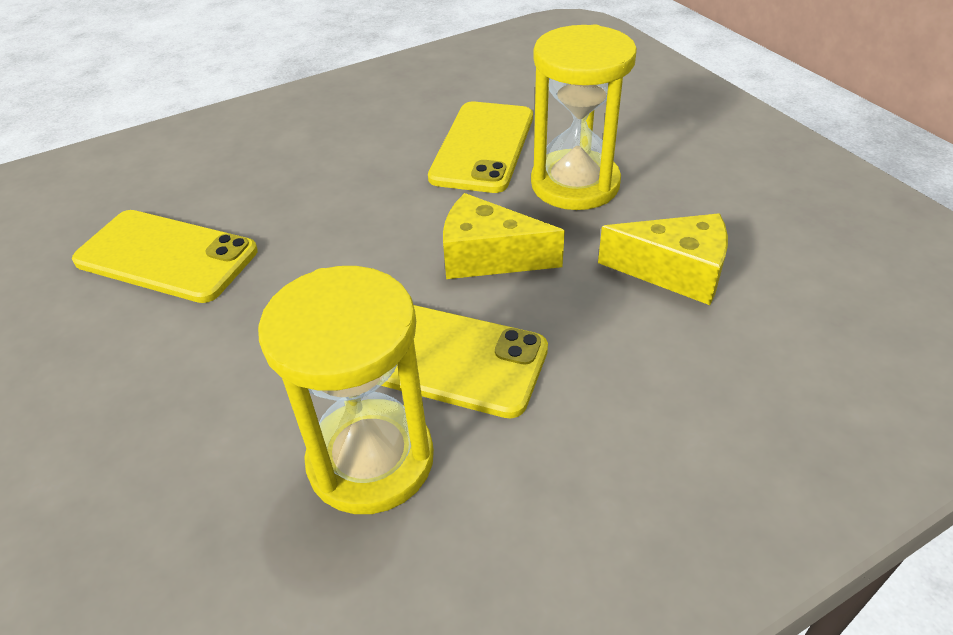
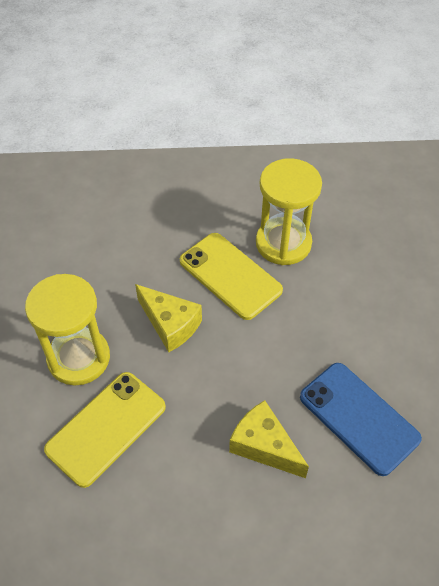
camera: 155 degrees left, 10 degrees up
yellow phone [72,210,258,303] -> blue phone [300,363,422,476]
yellow cheese [598,213,728,305] -> yellow cheese moved to [229,400,309,478]

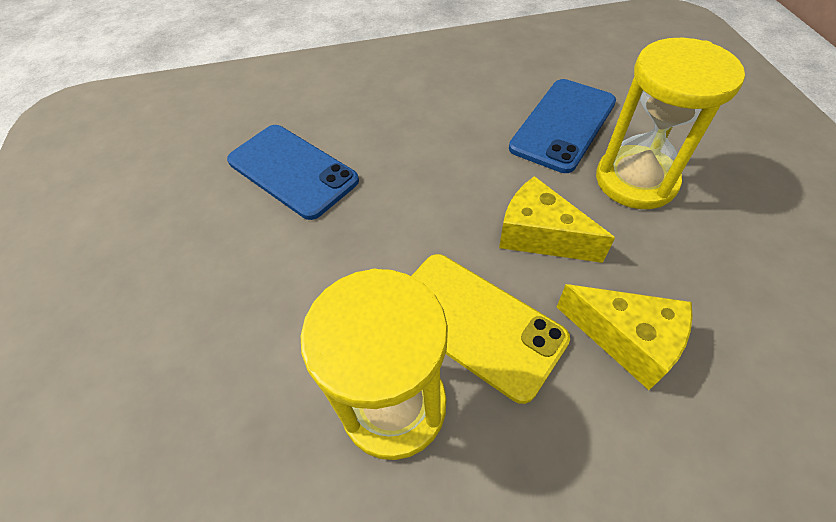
camera: 175 degrees right, 0 degrees up
yellow phone [44,372,166,488] -> blue phone [509,79,616,173]
yellow cheese [229,400,309,478] -> yellow cheese moved to [557,284,693,390]

